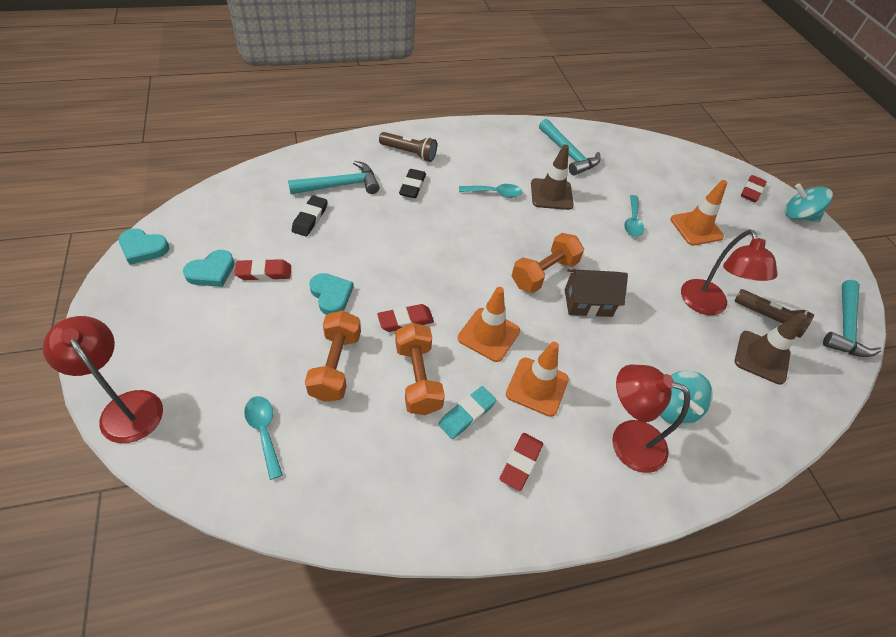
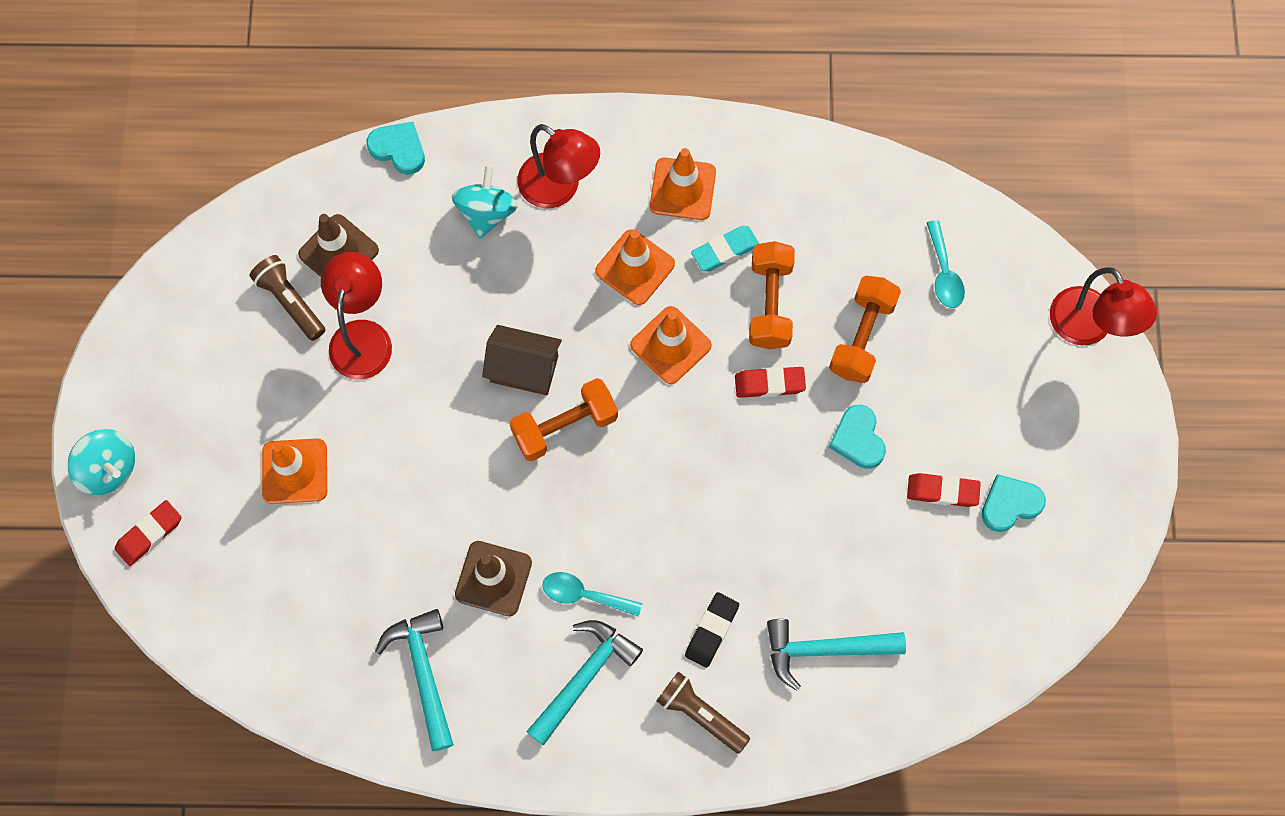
camera: 160 degrees left, 20 degrees up
turquoise heart [119,228,169,265] -> turquoise heart moved to [367,122,425,175]
black eraser [291,195,328,236] -> none
red eraser [500,433,543,491] -> orange traffic cone [650,148,716,220]
turquoise spoon [624,195,644,237] -> none
turquoise hammer [823,280,882,357] -> turquoise hammer moved to [526,620,643,746]

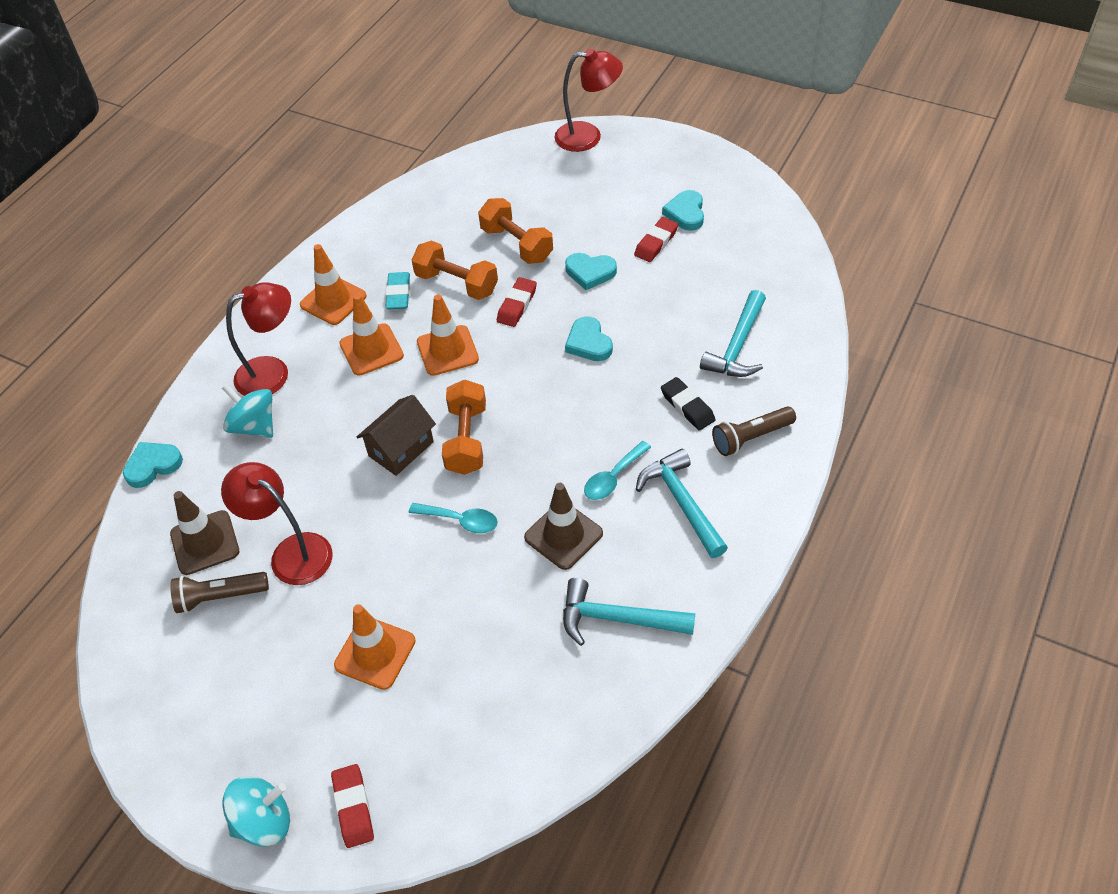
camera: 60 degrees left, 20 degrees down
turquoise spoon [927,220,965,308] -> turquoise spoon moved to [409,503,498,533]
none -> turquoise heart [565,316,613,361]

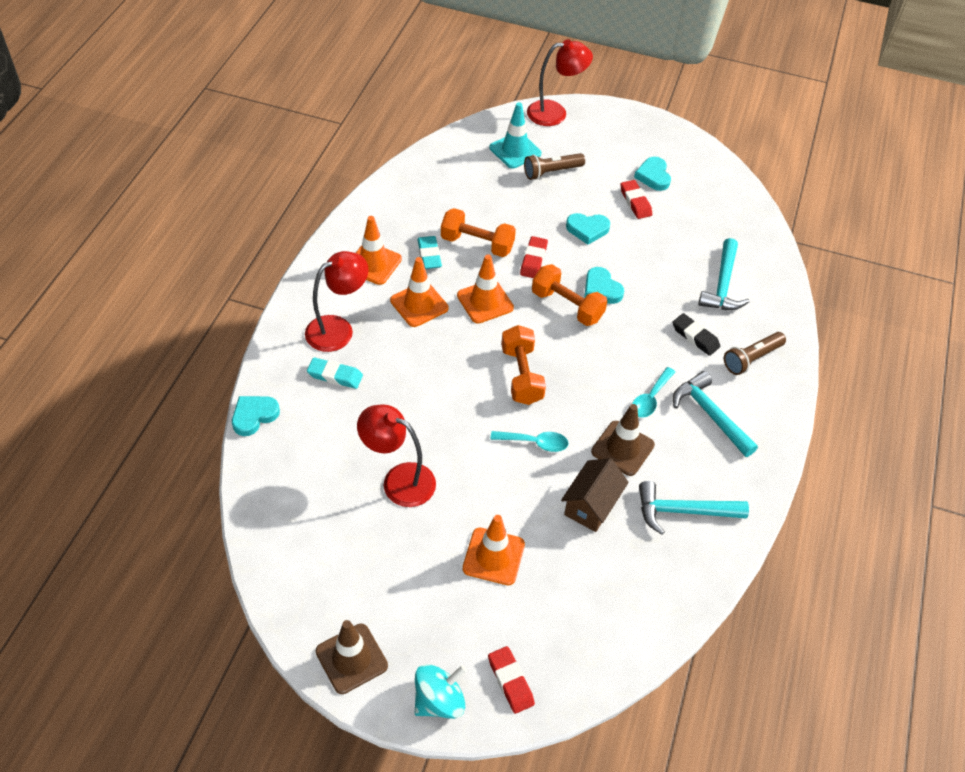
camera: 15 degrees left, 0 degrees up
brown traffic cone [170,491,239,575] -> brown traffic cone moved to [315,620,388,694]
brown flashlight [170,572,269,613] -> brown flashlight moved to [524,153,585,180]
turquoise spinning top [222,384,273,438] -> turquoise eraser [307,358,363,389]
brown house [357,395,436,476] -> brown house moved to [561,458,629,532]
orange dumbbell [478,198,553,264] -> orange dumbbell moved to [532,264,607,326]
red eraser [634,217,678,262] -> red eraser turned 45 degrees counterclockwise [620,180,652,219]
none -> turquoise traffic cone [489,102,541,169]

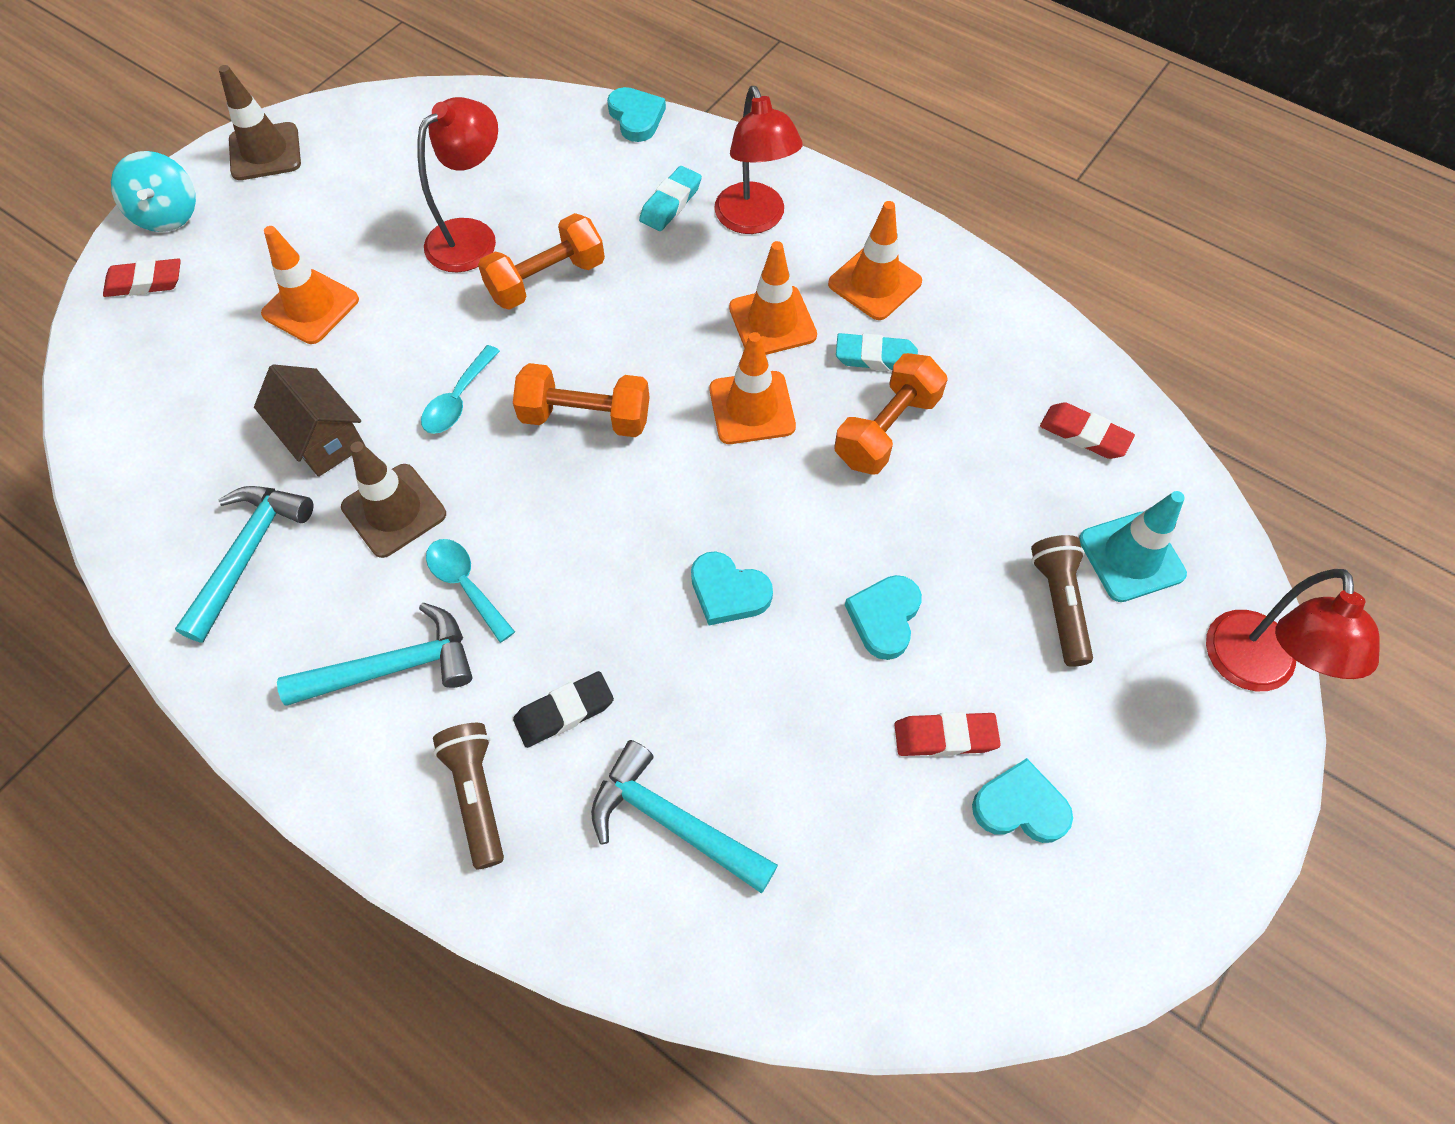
camera: 110 degrees right, 10 degrees up
red eraser [520,236,548,278] -> red eraser moved to [1040,402,1135,459]
orange dumbbell [532,264,607,326] -> orange dumbbell moved to [478,213,605,310]
turquoise heart [584,267,624,304] -> turquoise heart turned 135 degrees counterclockwise [691,551,773,625]

